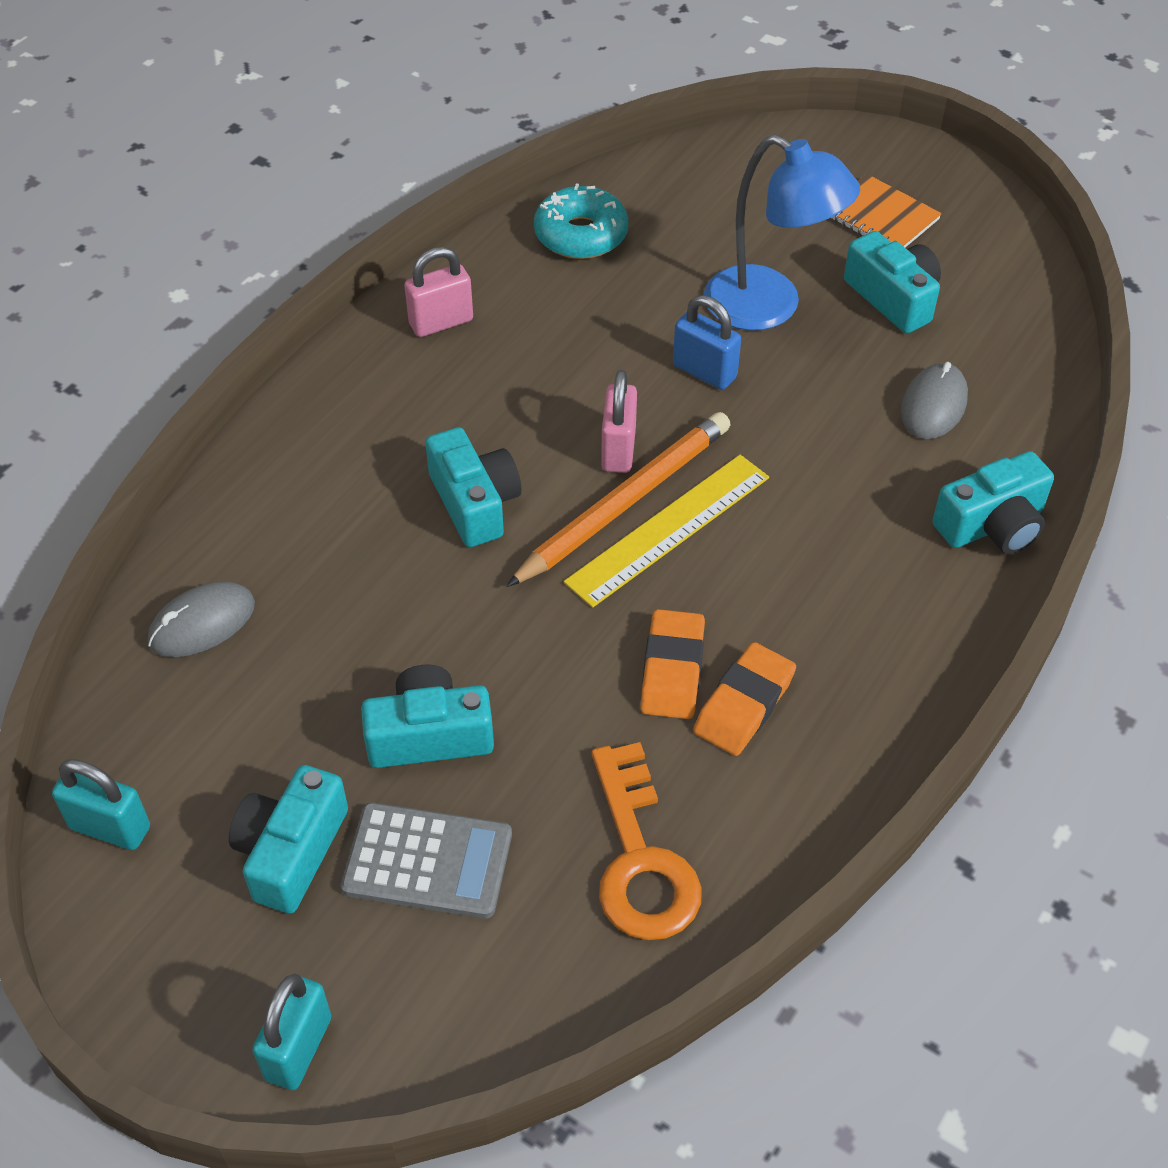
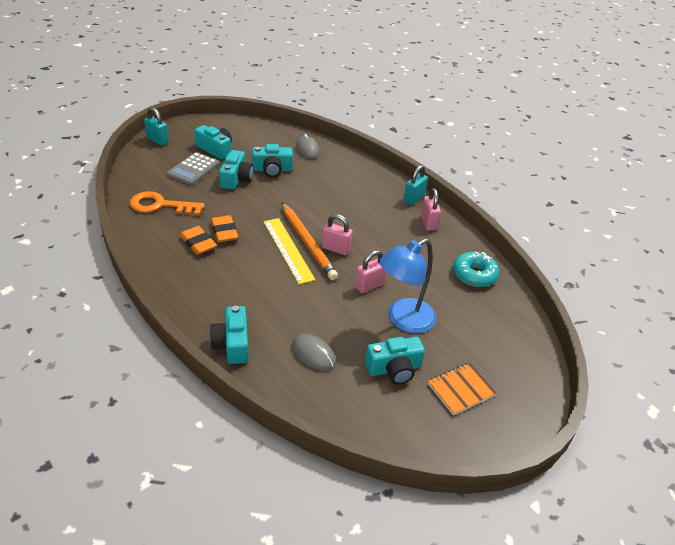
camera: 105 degrees right, 10 degrees down
turquoise padlock [52,759,150,850] -> turquoise padlock moved to [403,165,428,205]
turquoise camera [425,427,521,547] -> turquoise camera moved to [252,144,293,177]
orange eraser [640,609,705,719] -> orange eraser turned 45 degrees clockwise [211,215,238,242]
blue padlock [673,295,741,390] -> pink padlock [355,250,386,293]

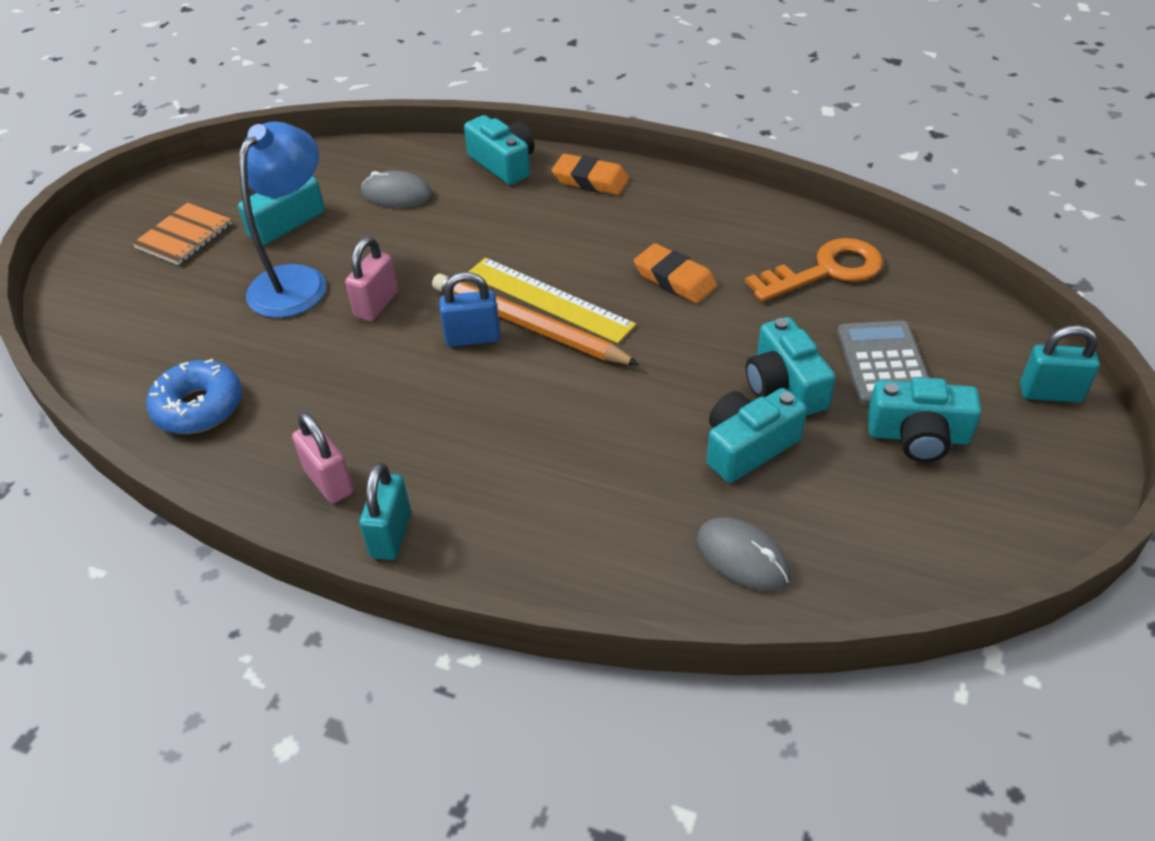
camera: 155 degrees right, 5 degrees up
orange eraser [180,226,217,255] -> orange eraser moved to [552,154,629,195]
pink padlock [322,214,353,255] -> blue padlock [439,272,500,347]
turquoise donut [453,252,500,287] -> blue donut [146,359,242,434]

